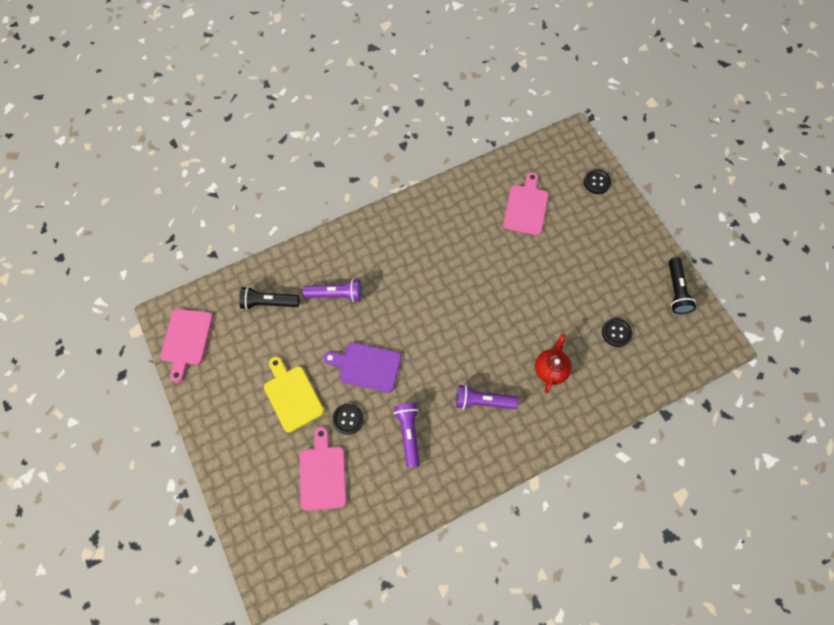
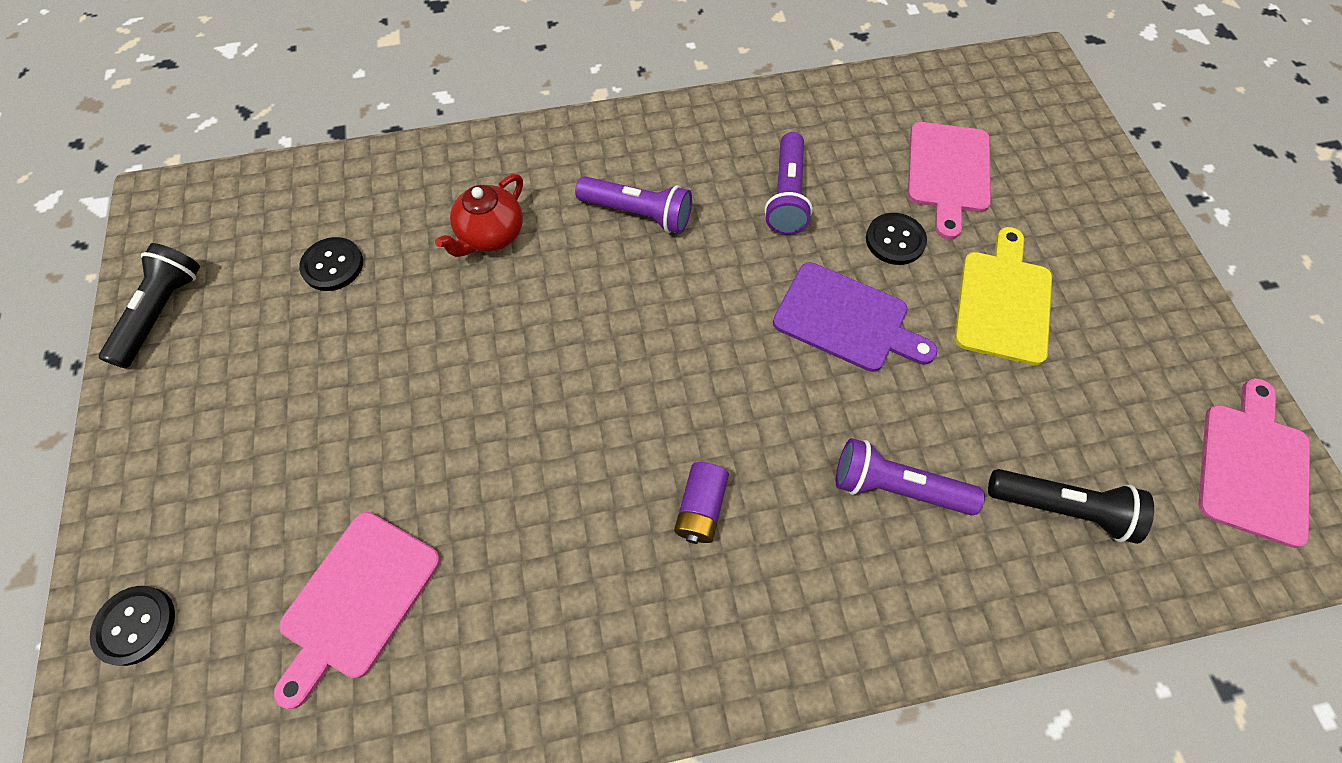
camera: 165 degrees left, 5 degrees down
yellow cutting board [264,357,324,433] -> yellow cutting board turned 150 degrees counterclockwise [955,227,1052,365]
none -> purple battery [674,462,729,544]

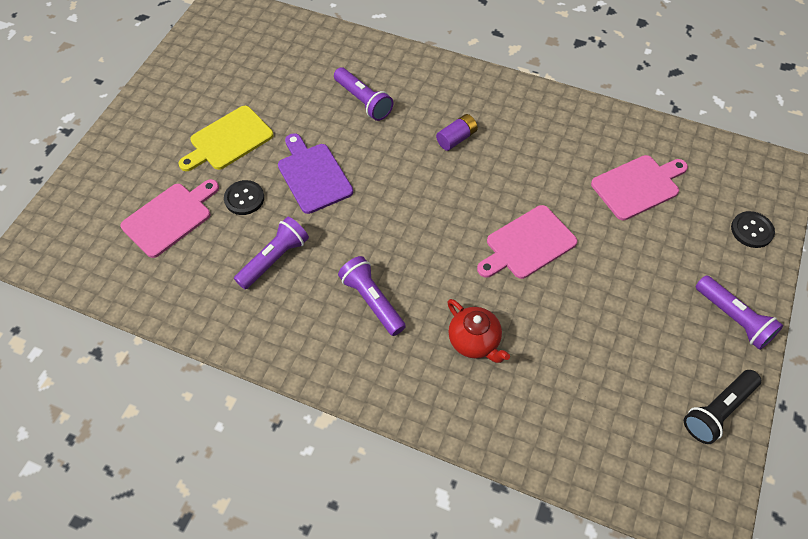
camera: 145 degrees left, 5 degrees down
black button [299,237,363,291] -> none
red teapot [435,174,523,257] -> red teapot turned 75 degrees clockwise [447,299,510,363]
black flashlight [988,469,1154,544] -> none
pink cutting board [1198,378,1310,548] -> pink cutting board moved to [477,205,578,279]
none -> purple flashlight [696,275,783,350]

